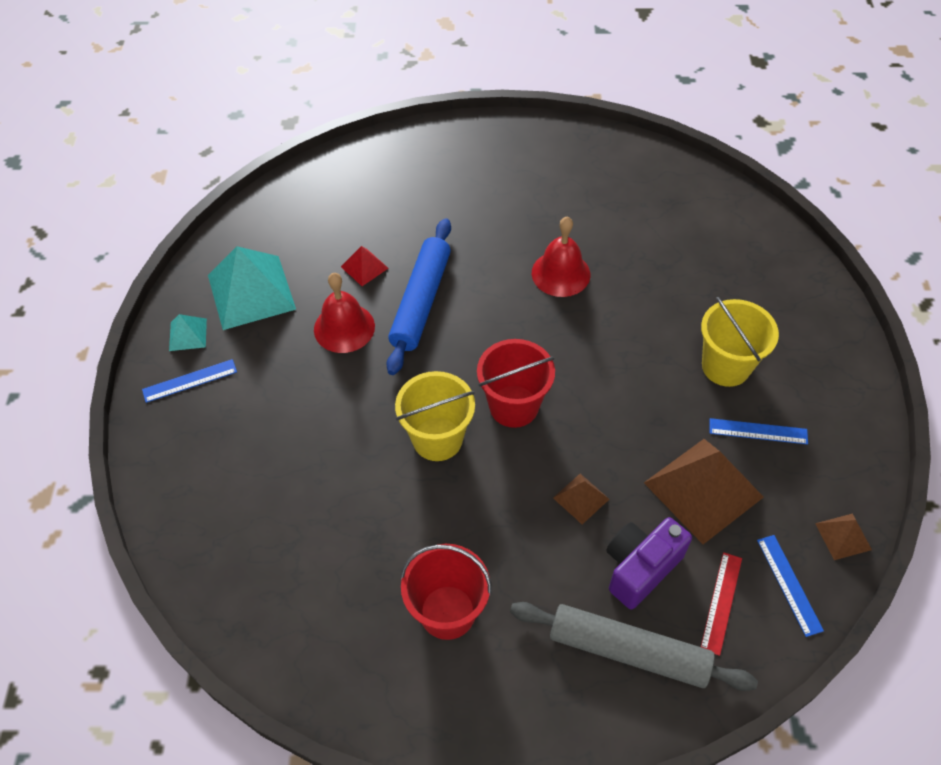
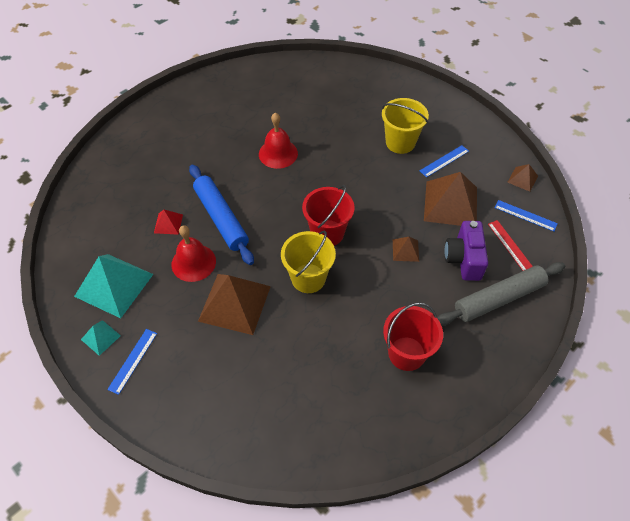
camera: 45 degrees left, 0 degrees up
none -> brown pyramid [198,274,271,335]

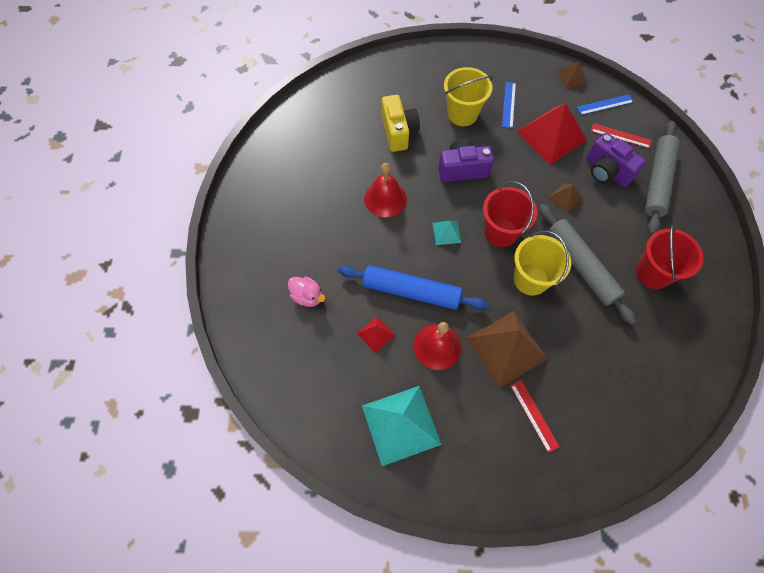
camera: 45 degrees left, 10 degrees up
turquoise pyramid [81,320,121,356] -> turquoise pyramid moved to [432,220,462,245]
blue ruler [107,329,157,395] -> none
brown pyramid [424,172,477,226] -> red pyramid [516,103,587,165]
none -> pink duck [288,277,326,307]
none -> yellow camera [382,95,420,152]
none -> purple camera [438,138,494,182]
none -> red ruler [510,380,560,453]
none -> grey rolling pin [539,204,636,325]

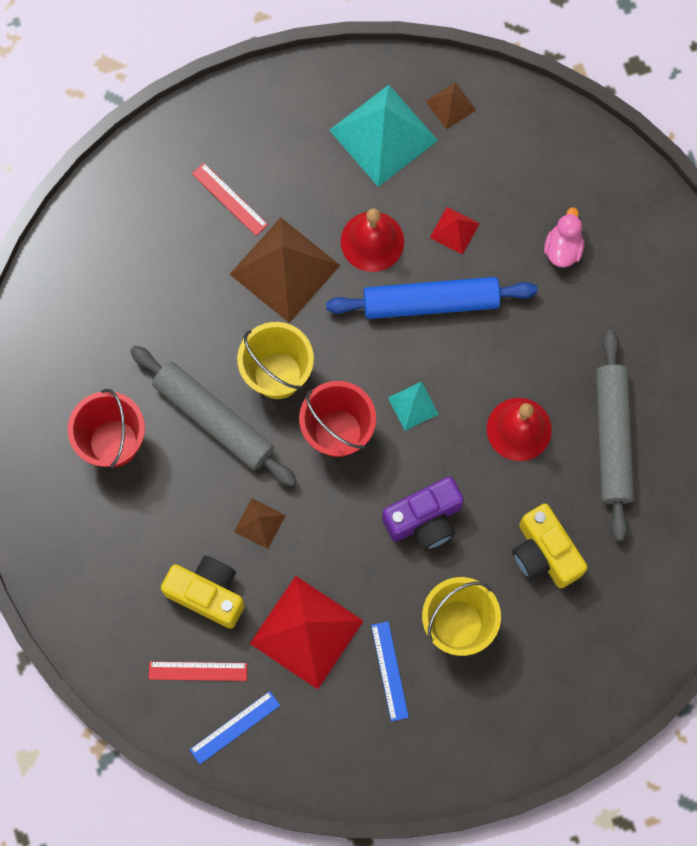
camera: 160 degrees right, 10 degrees up
pink duck [288,277,326,307] -> pink duck turned 90 degrees clockwise [544,207,584,268]
brown pyramid [558,62,587,88] -> brown pyramid moved to [426,82,476,129]
purple camera [586,132,646,187] -> yellow camera [161,556,245,629]
grey rolling pin [645,121,680,235] -> grey rolling pin moved to [596,330,634,541]

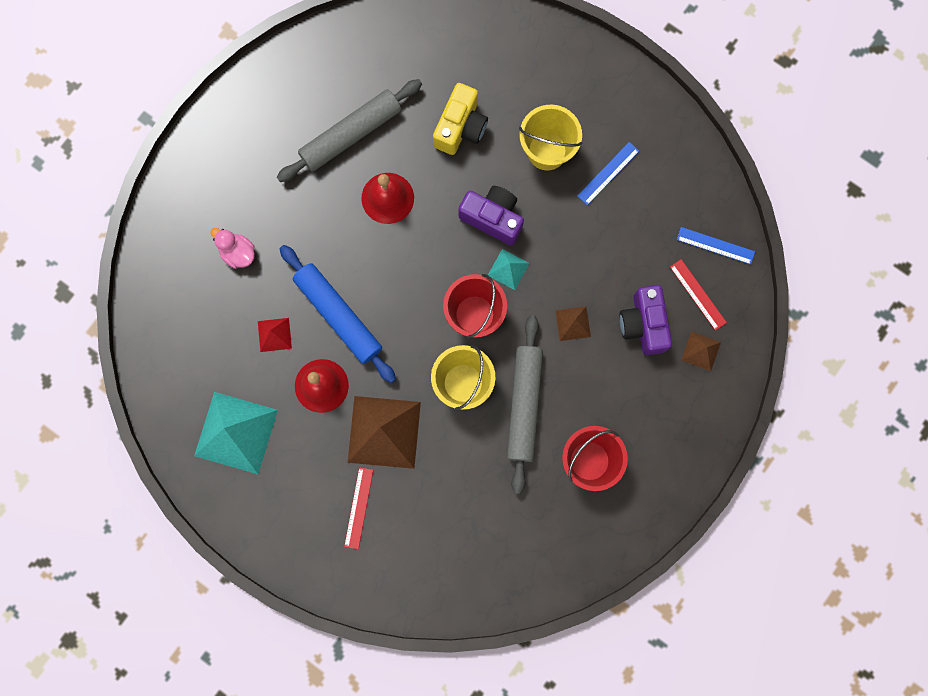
camera: 125 degrees left, 5 degrees up
yellow camera [161,556,245,629] -> purple camera [619,285,672,355]
red pyramid [249,576,363,689] -> none
turquoise pyramid [388,381,439,431] -> turquoise pyramid moved to [488,249,530,290]
brown pyramid [426,82,476,129] -> brown pyramid moved to [681,331,721,371]
pink duck [544,207,584,268] -> pink duck turned 60 degrees clockwise [211,228,255,269]

